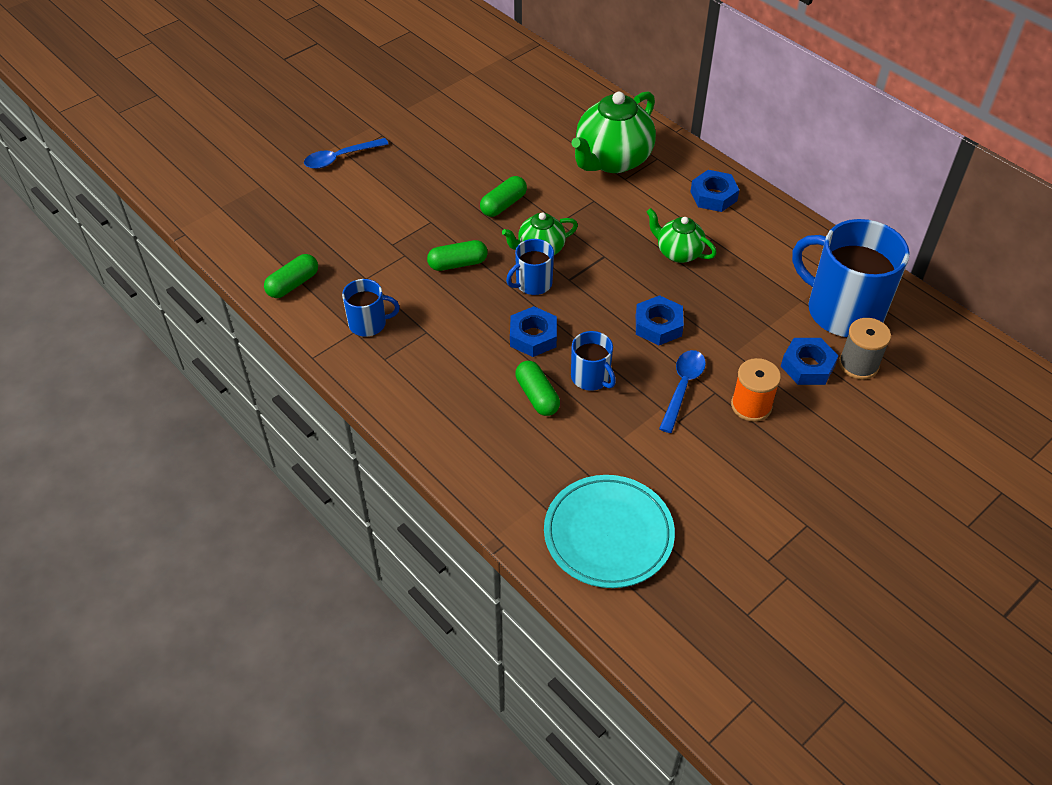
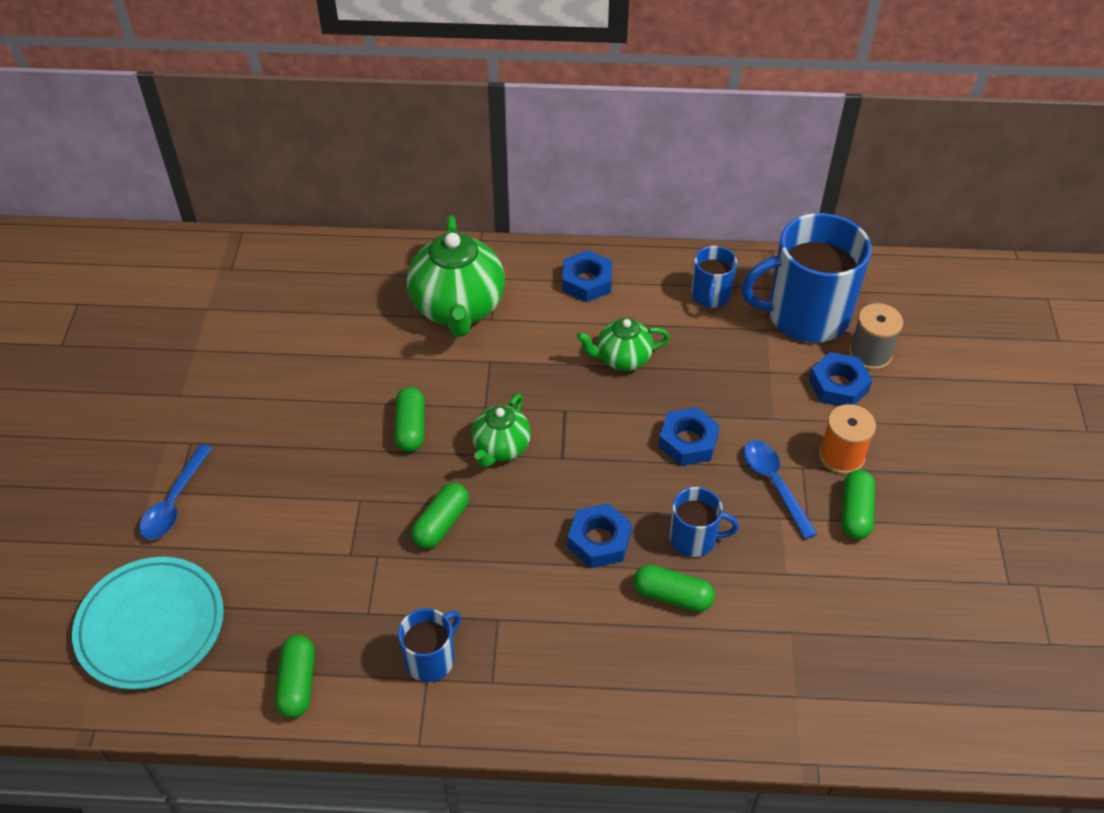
camera: 45 degrees left, 0 degrees up
blue mug [506,239,554,295] -> blue mug moved to [691,246,737,309]
turquoise plate [544,475,675,588] -> turquoise plate moved to [72,557,224,690]
none -> green capsule [842,469,875,540]

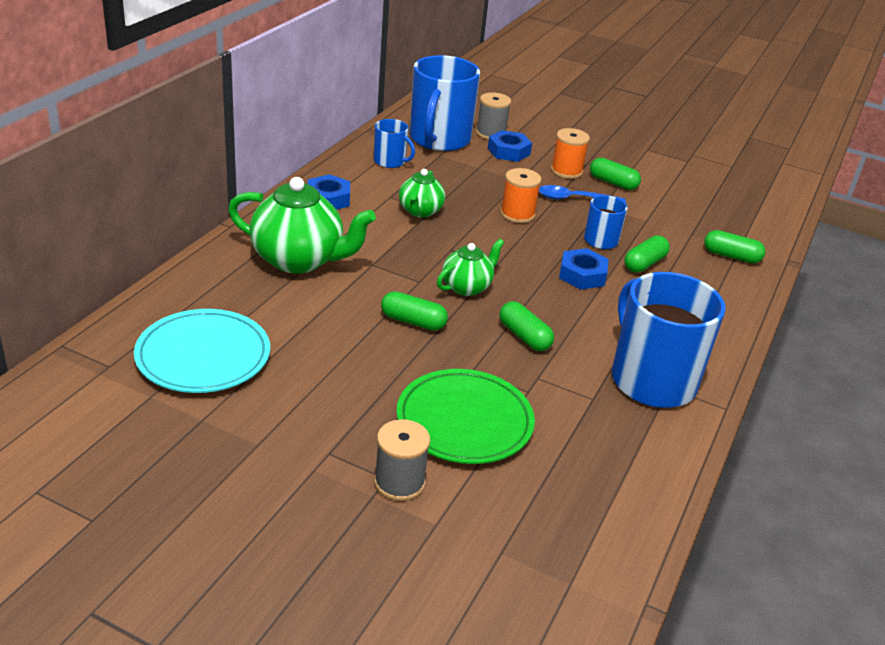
camera: 70 degrees left, 15 degrees down
turquoise plate [72,557,224,690] -> turquoise plate moved to [134,309,270,393]
blue spoon [139,444,213,540] -> grey spool [374,419,430,501]
green capsule [275,635,315,718] -> green capsule moved to [704,230,765,263]
blue mug [398,608,461,682] -> blue mug [612,272,726,408], size x2.03
green teapot [471,394,531,468] -> green teapot turned 90 degrees counterclockwise [437,239,504,296]
blue nut [658,407,720,466] -> orange spool [500,168,541,223]
none -> green plate [396,369,535,464]

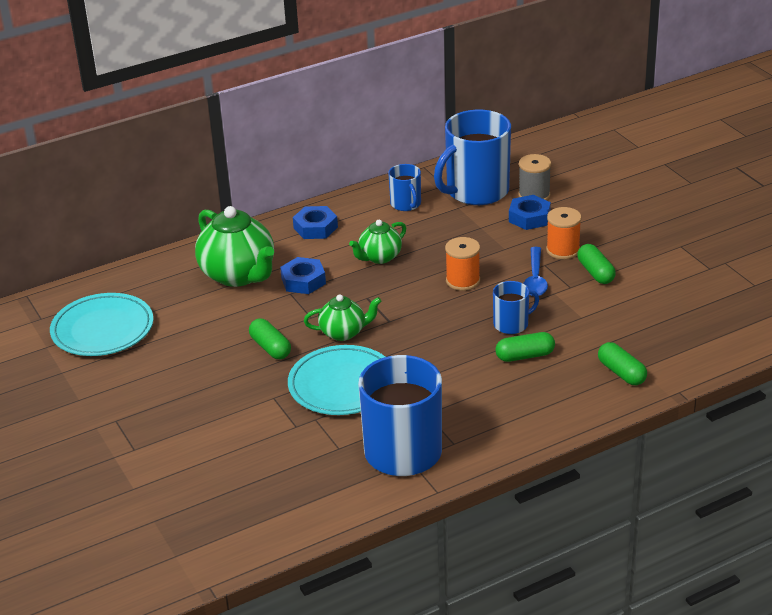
camera: 40 degrees right, 0 degrees up
grey spool [374,419,430,501] -> none
green plate [396,369,535,464] -> none
green capsule [500,301,554,351] -> turquoise plate [288,345,385,415]
blue spoon [539,185,626,203] -> blue spoon turned 120 degrees counterclockwise [523,247,548,296]
blue nut [559,248,609,290] -> blue nut moved to [280,257,326,294]

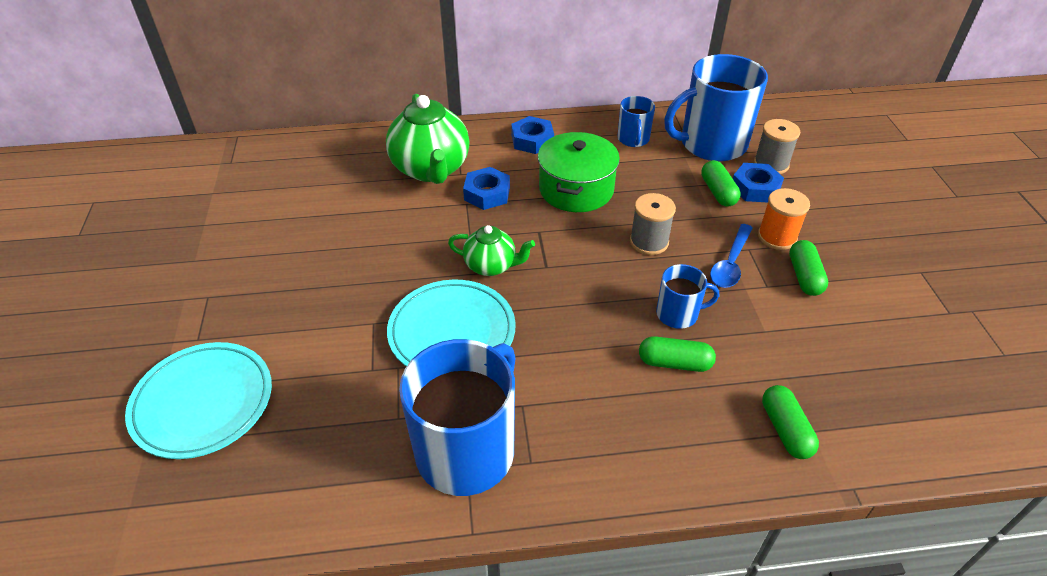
camera: 20 degrees right, 10 degrees up
turquoise plate [50,293,154,356] -> turquoise plate moved to [125,342,272,459]
green capsule [249,319,291,359] -> green capsule moved to [701,160,741,207]
green teapot [349,220,406,264] -> green pot [538,132,620,212]
orange spool [445,237,480,291] -> grey spool [630,193,676,255]

